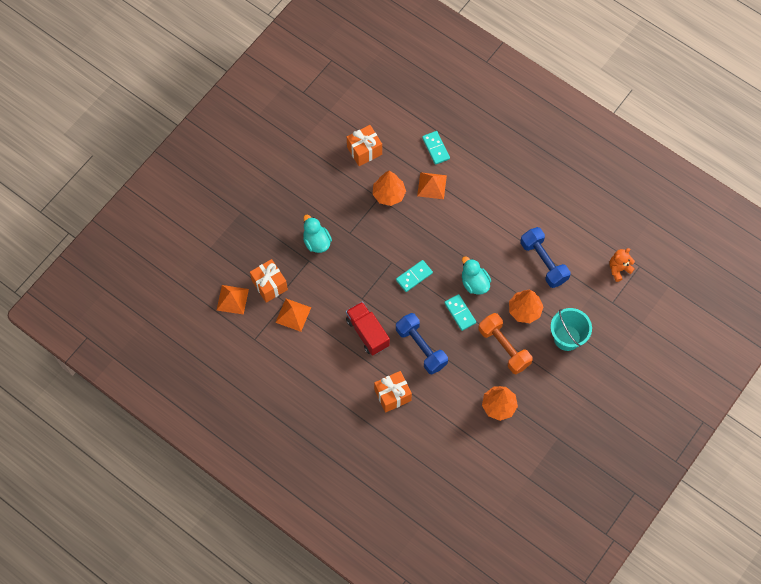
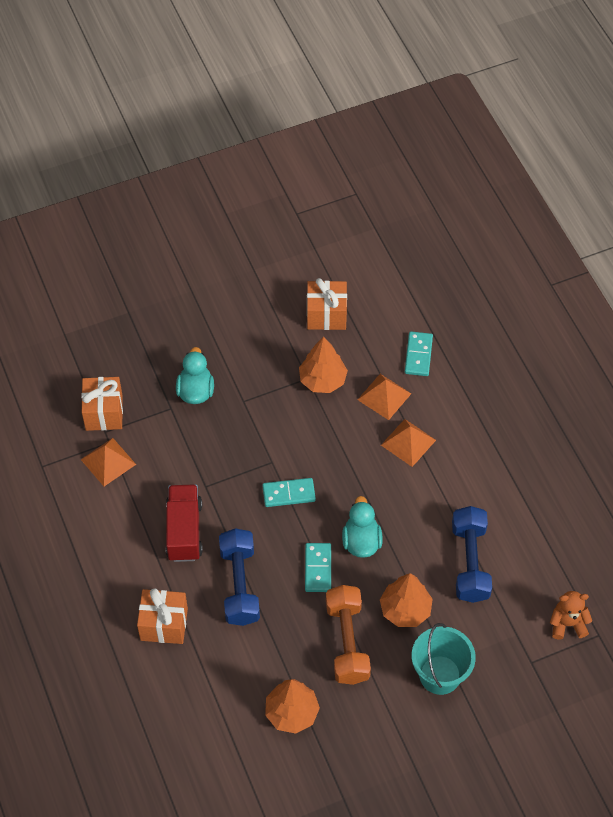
camera: 30 degrees right, 10 degrees down
orange pyramid [217,285,249,315] -> orange pyramid moved to [381,419,436,467]

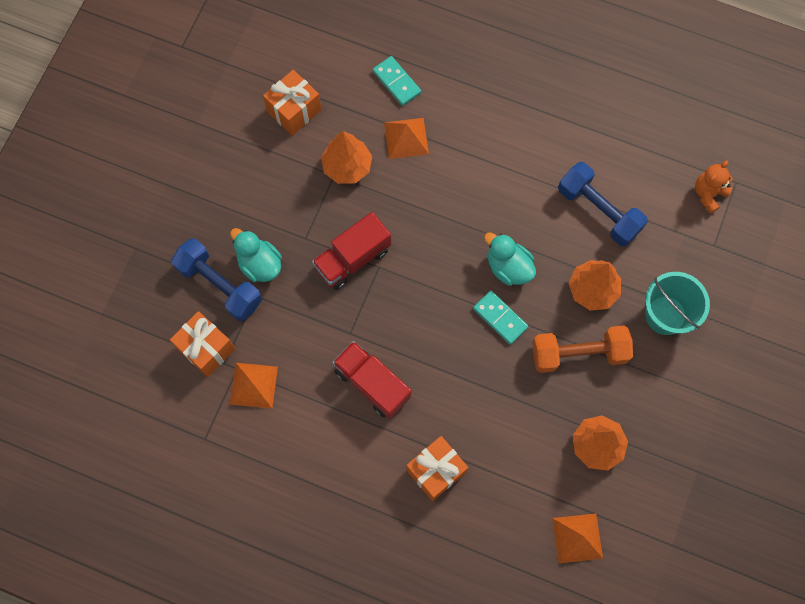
camera: 45 degrees left, 15 degrees up
blue dumbbell [219,529,260,626] -> blue dumbbell moved to [171,238,262,321]
turquoise domino [262,478,316,507] -> none
orange dumbbell [326,585,371,685] -> orange dumbbell turned 45 degrees counterclockwise [532,325,633,373]
orange pyramid [381,419,436,467] -> orange pyramid moved to [552,514,603,563]
none -> red truck [312,212,391,290]

